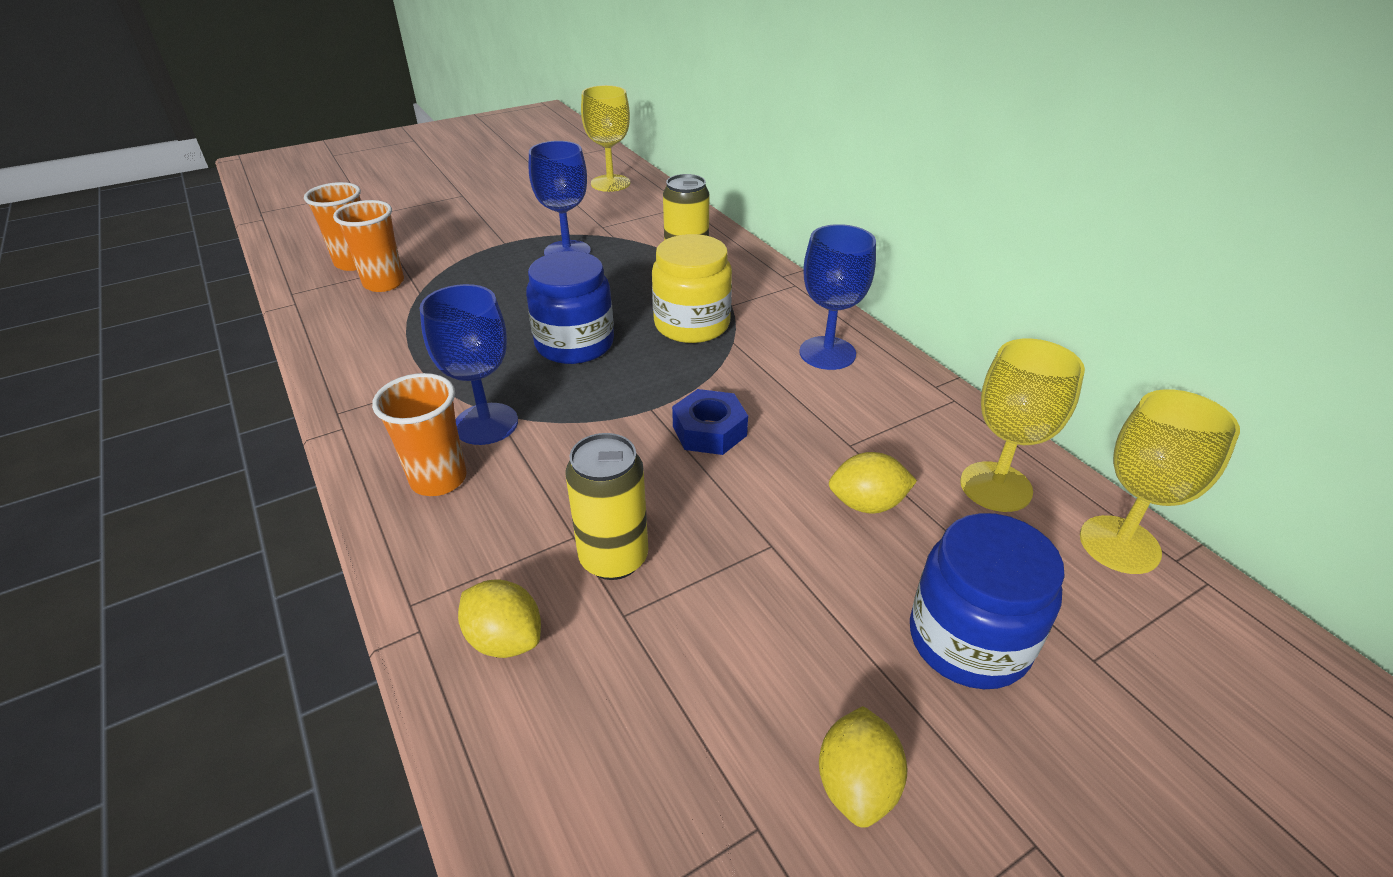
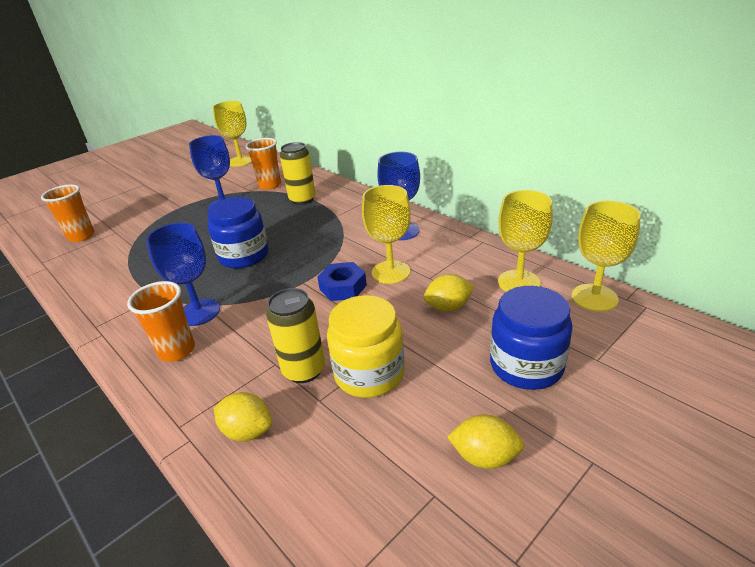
camera: 10 degrees left, 5 degrees down
orange cup [333,200,404,292] -> orange cup moved to [245,138,281,190]
yellow jar [652,234,732,343] -> yellow jar moved to [327,295,404,398]
yellow lemon [819,706,907,828] -> yellow lemon turned 75 degrees counterclockwise [447,414,524,469]
none -> yellow goblet [362,185,411,284]

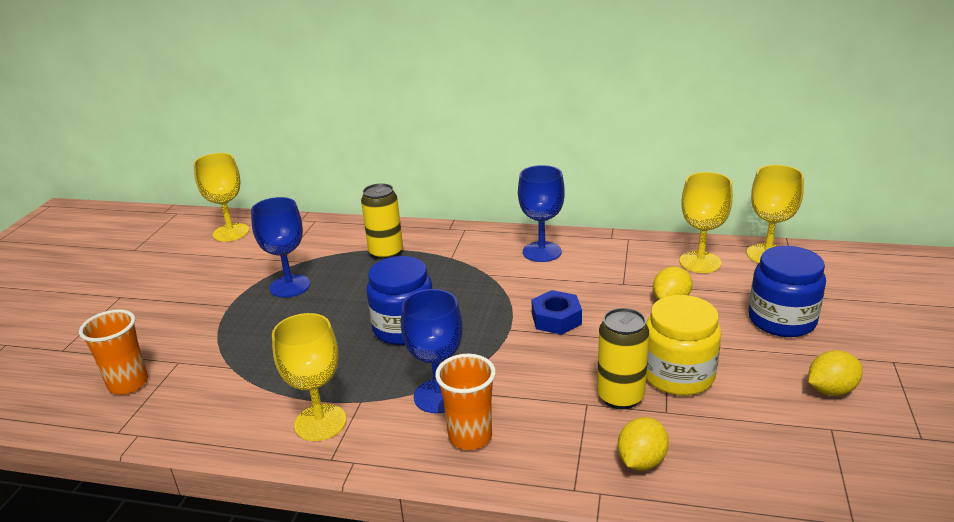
camera: 35 degrees left, 5 degrees down
yellow lemon [214,392,272,442] -> yellow lemon turned 45 degrees counterclockwise [618,417,669,471]
orange cup [245,138,281,190] -> none
yellow goblet [362,185,411,284] -> yellow goblet moved to [272,313,347,441]

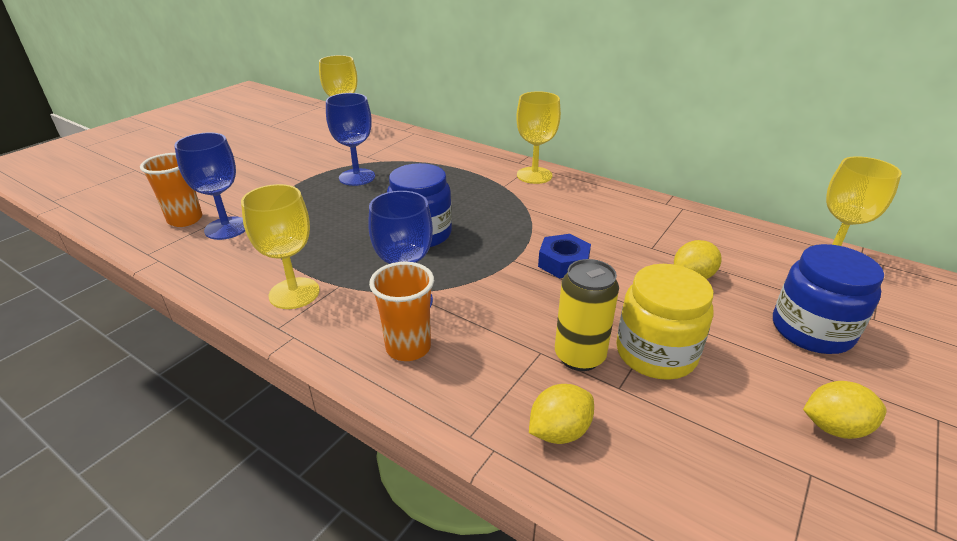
camera: 20 degrees right, 5 degrees up
yellow can [361,183,403,260] -> none
blue goblet [518,165,565,262] -> blue goblet moved to [174,133,245,240]
yellow goblet [679,172,733,273] -> yellow goblet moved to [516,91,561,184]

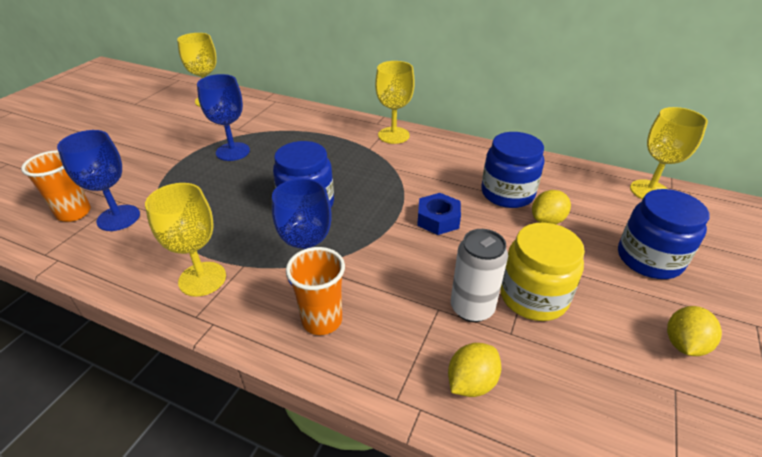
camera: 10 degrees left, 5 degrees up
yellow can [555,259,619,371] -> white can [451,229,508,322]
yellow lemon [803,381,887,439] -> yellow lemon turned 45 degrees counterclockwise [667,306,722,356]
none -> blue jar [481,132,544,208]

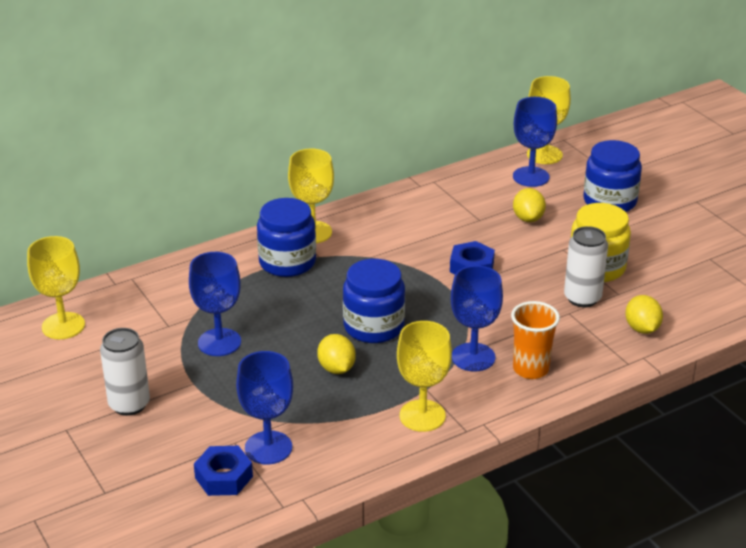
camera: 55 degrees left, 5 degrees down
orange cup [21,150,91,222] -> blue nut [194,446,253,496]
blue jar [481,132,544,208] -> blue jar moved to [257,198,316,277]
yellow lemon [667,306,722,356] -> yellow lemon moved to [317,334,356,374]
none -> white can [100,328,150,416]
none -> blue goblet [513,97,557,187]

